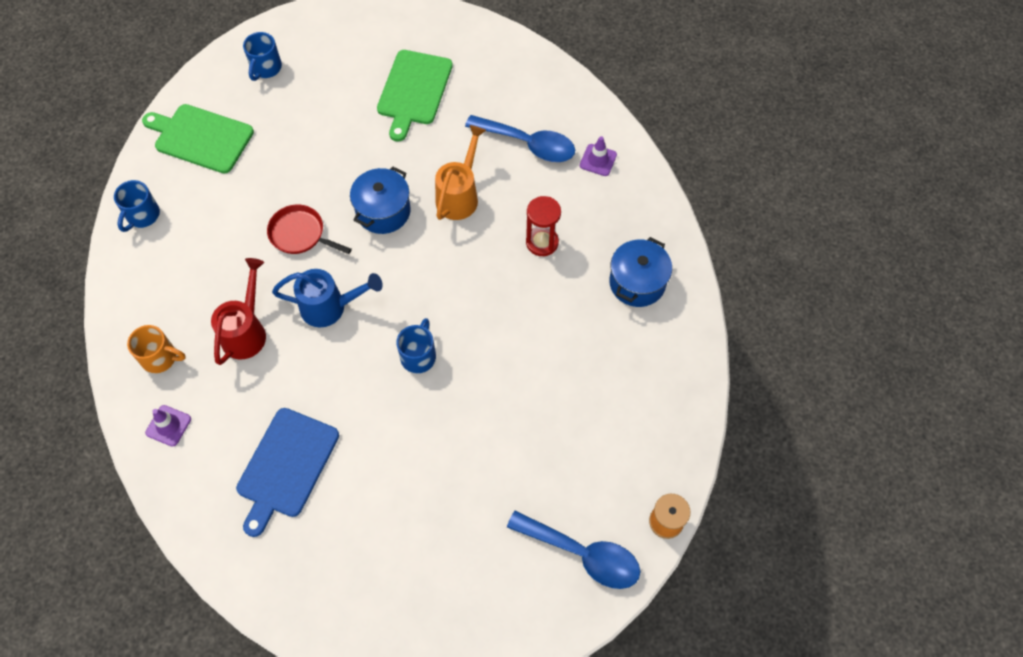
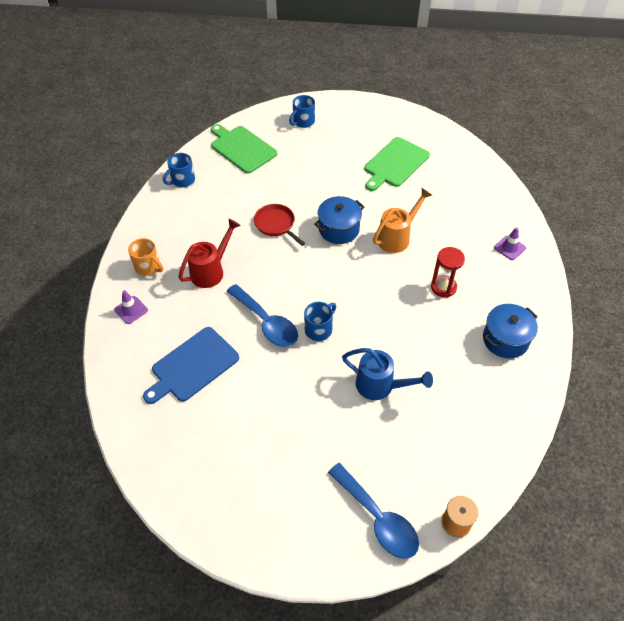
camera: 25 degrees right, 10 degrees down
blue watering can [272,269,383,327] -> blue watering can moved to [342,348,433,400]
blue spoon [465,115,575,162] -> blue spoon moved to [226,284,298,347]

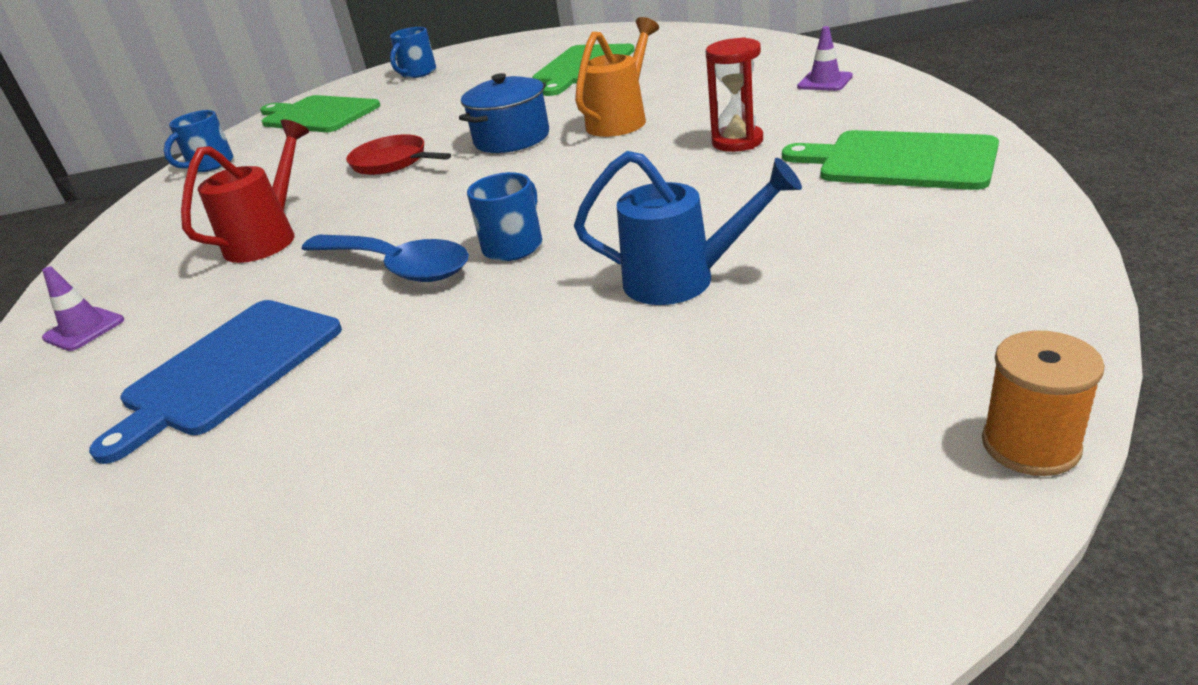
camera: 10 degrees left, 20 degrees down
orange mug [128,238,163,276] -> none
blue spoon [328,463,419,559] -> none
blue pot [483,304,538,359] -> green cutting board [782,130,999,190]

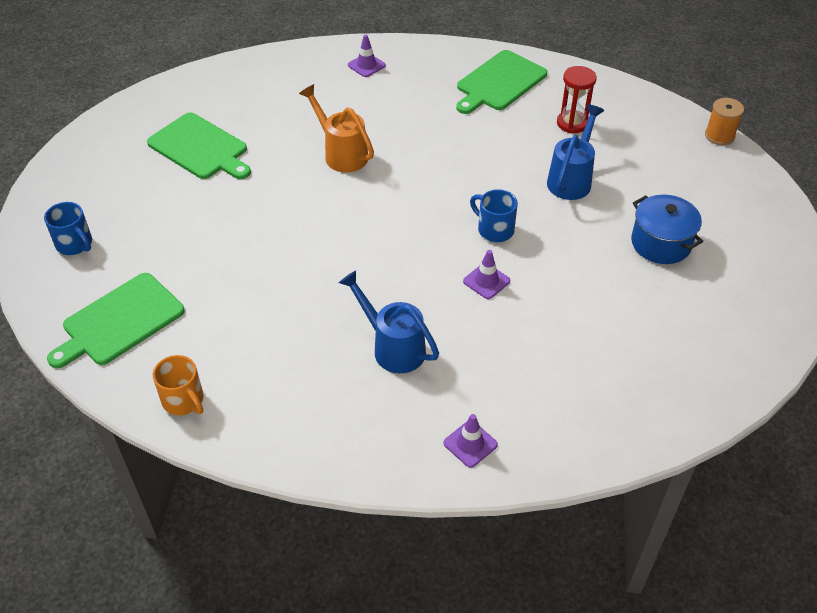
camera: 80 degrees left, 15 degrees up
blue cutting board [89,300,342,464] -> none
blue mug [163,110,233,172] -> orange mug [153,355,204,415]
red watering can [181,120,309,263] -> blue watering can [339,270,439,373]
blue spoon [302,235,469,282] -> purple traffic cone [463,250,510,299]
red pan [346,134,451,175] -> none
blue pot [459,73,549,153] -> blue pot moved to [631,194,703,264]
red hourglass [706,37,763,152] -> red hourglass moved to [557,66,597,133]

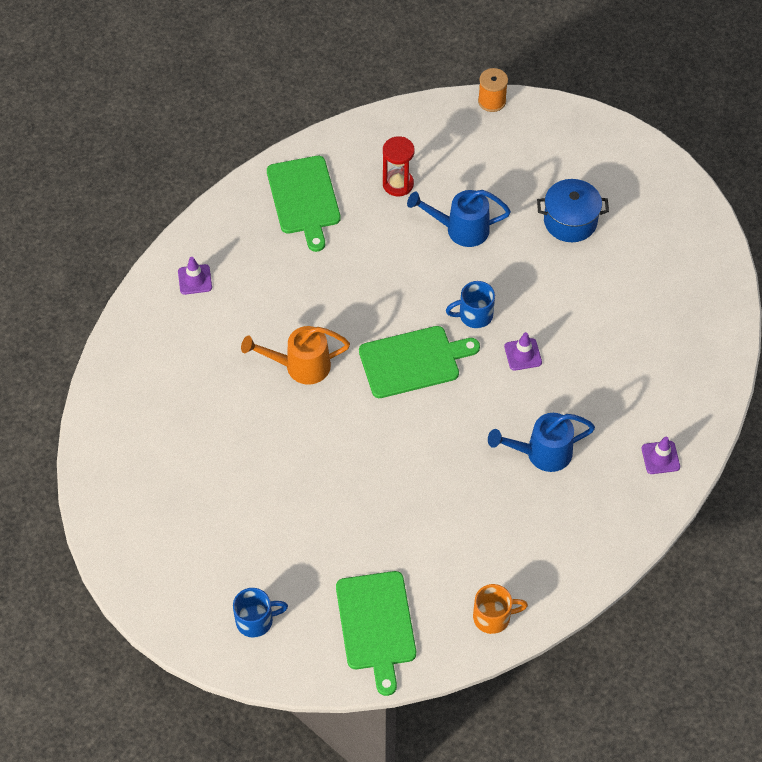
camera: 55 degrees left, 10 degrees up
green cutting board [147,112,251,179] -> green cutting board moved to [359,326,480,398]
blue watering can [547,105,604,200] -> blue watering can turned 60 degrees counterclockwise [407,190,511,247]

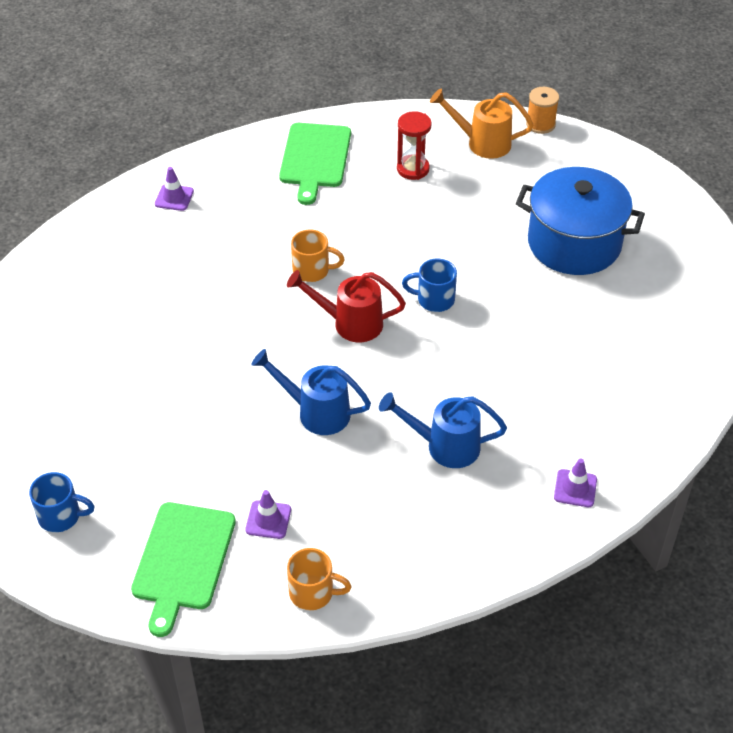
camera: 20 degrees right, 10 degrees down
orange watering can [241,326,350,384] -> orange watering can moved to [430,89,534,159]
green cutting board [359,326,480,398] -> red watering can [287,270,406,342]
blue watering can [407,190,511,247] -> blue watering can moved to [251,349,371,435]
purple traffic cone [504,332,542,371] -> purple traffic cone moved to [245,490,291,539]
blue pot [537,179,609,242] -> blue pot [516,167,645,275], size x1.60
none -> orange mug [291,230,345,282]

